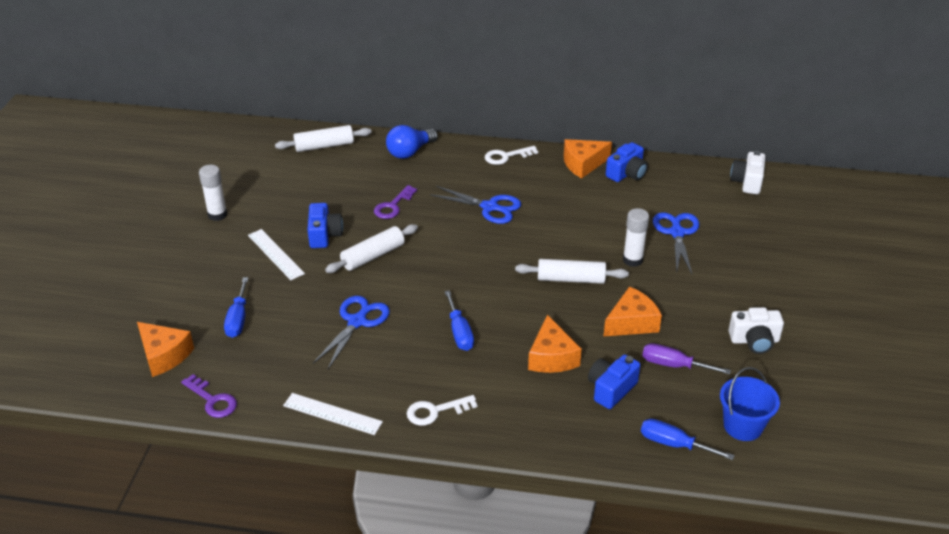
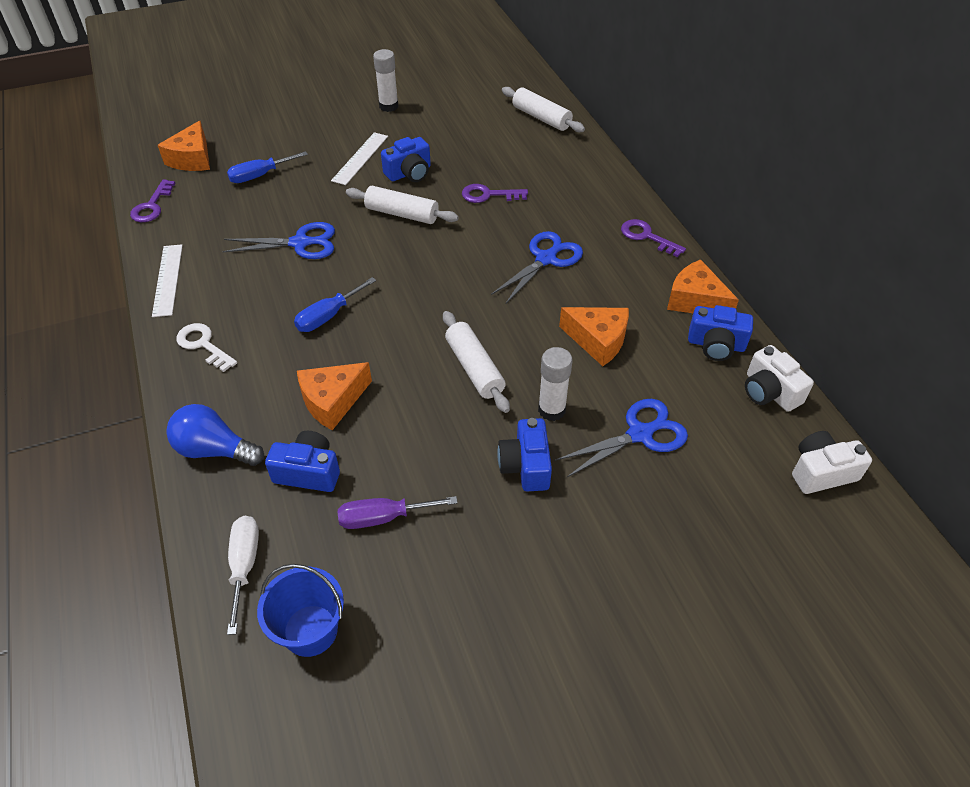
camera: 60 degrees right, 10 degrees up
blue light bulb [386,125,438,159] -> blue light bulb moved to [166,404,264,466]
blue scissors [430,186,521,224] -> blue scissors turned 135 degrees counterclockwise [491,231,583,304]
white key [485,146,538,165] -> purple key [621,219,686,257]
orange cheese [603,286,662,337] -> orange cheese moved to [559,307,629,366]
blue screwdriver [641,419,735,460] -> white screwdriver [227,516,259,635]
purple screwdriver [642,343,731,375] -> purple screwdriver turned 90 degrees counterclockwise [338,496,458,529]
white camera [728,307,784,354] -> white camera moved to [745,345,814,412]
none -> blue camera [497,418,552,491]

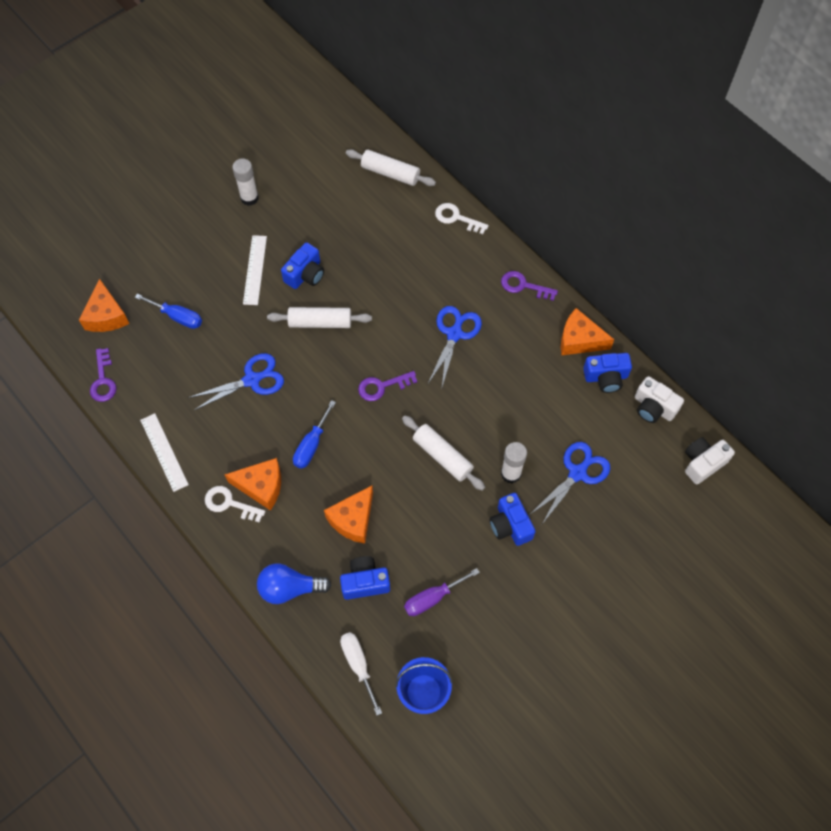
camera: 20 degrees left, 15 degrees up
blue screwdriver [227,151,308,183] -> blue screwdriver turned 105 degrees counterclockwise [135,294,202,329]
purple key [462,184,528,203] -> purple key moved to [358,371,417,401]
orange cheese [559,307,629,366] -> orange cheese moved to [224,458,281,511]
none -> white key [435,203,489,234]

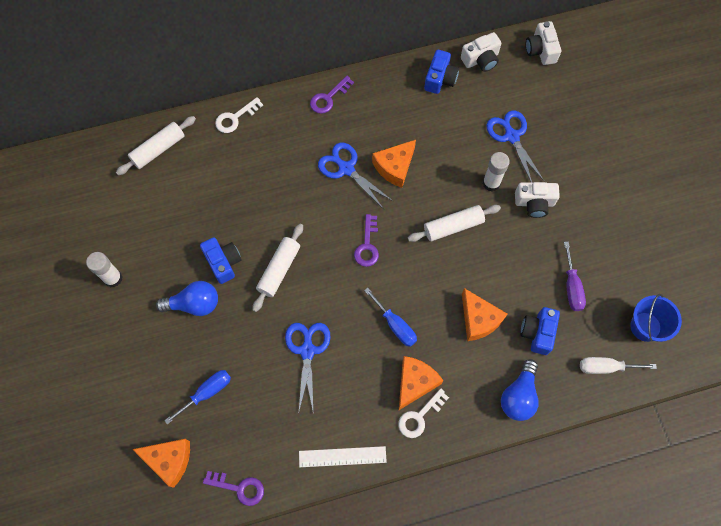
camera: 65 degrees left, 5 degrees up
white ruler [243,235,267,305] -> blue light bulb [156,281,218,316]
blue camera [489,493,536,546] -> white camera [515,182,560,218]
orange cheese [561,308,614,356] -> orange cheese moved to [372,140,416,188]

